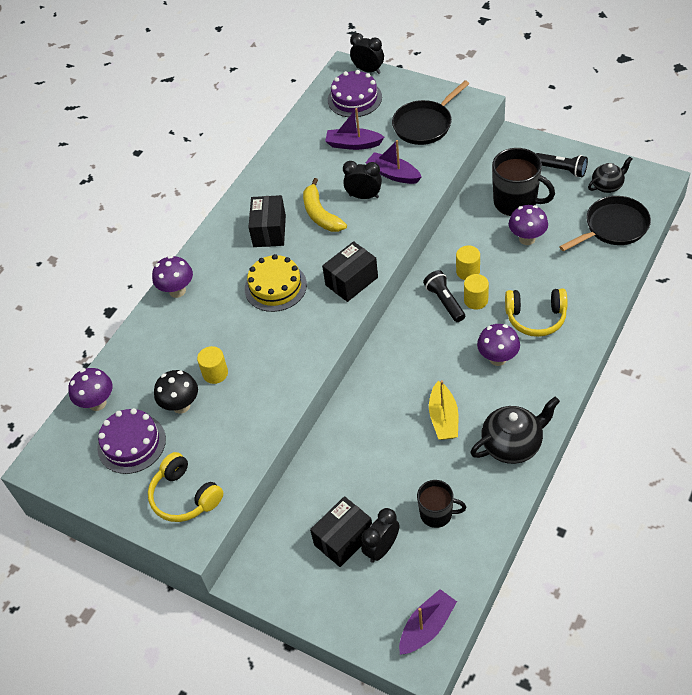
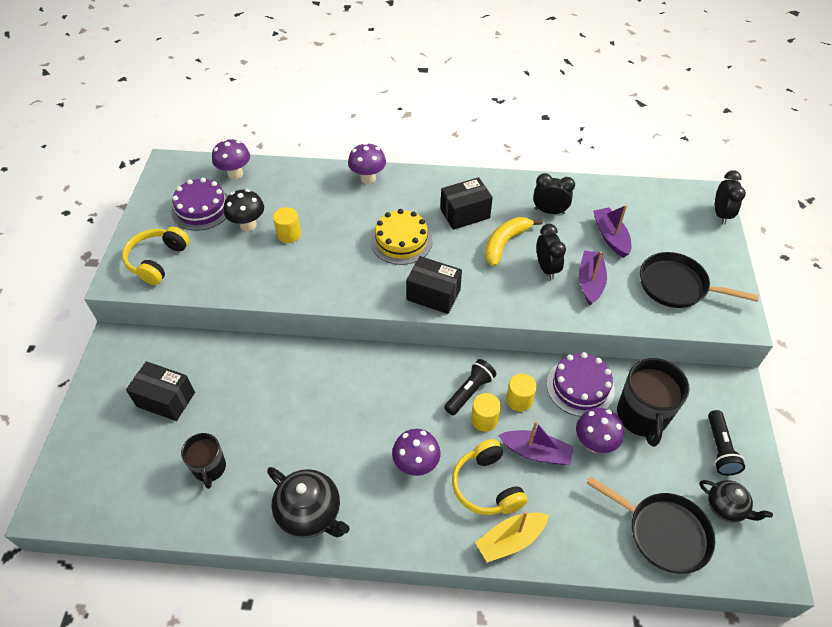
camera: 60 degrees right, 0 degrees up
purple cake [328,70,382,117] -> purple cake moved to [547,352,615,417]
black clock [361,508,399,563] -> black clock moved to [533,173,575,214]
purple boat [399,589,457,655] -> purple boat moved to [498,421,574,465]
yellow boat [429,380,458,440] -> yellow boat moved to [475,511,549,563]

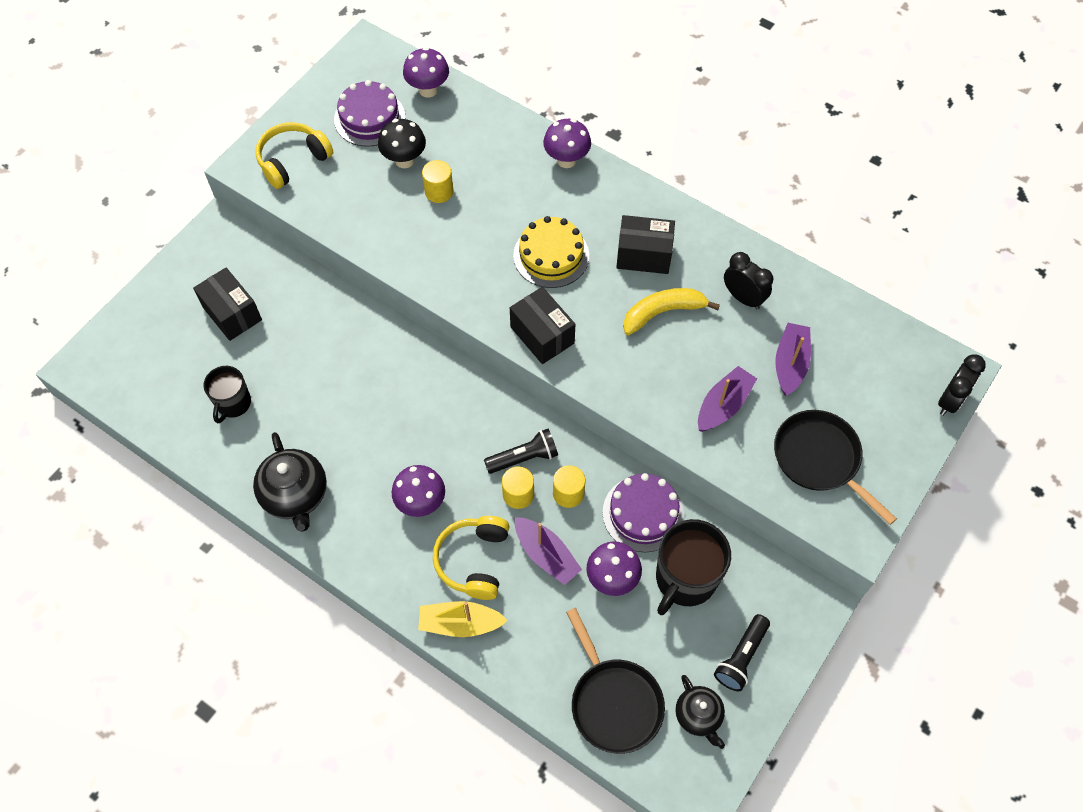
camera: 30 degrees right, 10 degrees up
black clock [537,224,566,280] -> none

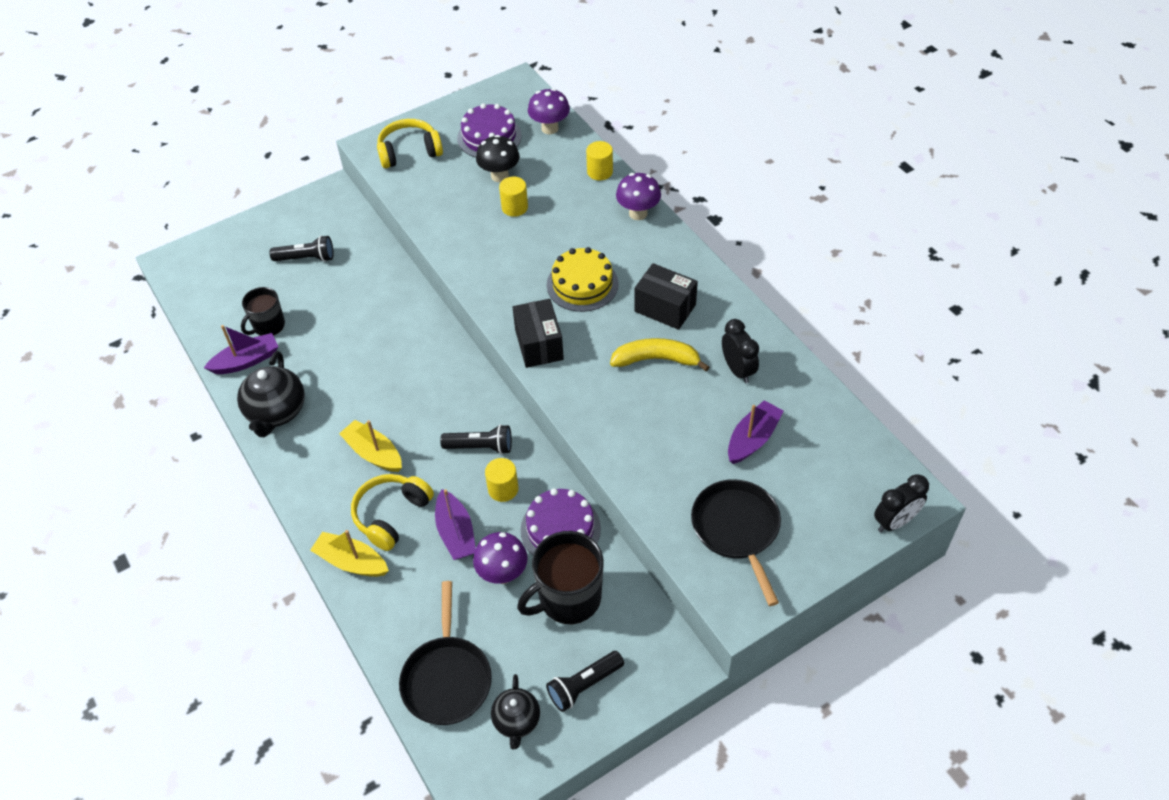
camera: 25 degrees right, 10 degrees down
black box [193,268,262,341] -> black flashlight [269,236,334,262]
purple mushroom [392,465,445,517] -> yellow boat [339,420,402,472]
yellow cylinder [502,466,534,509] -> yellow cylinder moved to [586,141,613,180]
purple boat [698,366,757,432] -> purple boat moved to [204,325,278,374]

